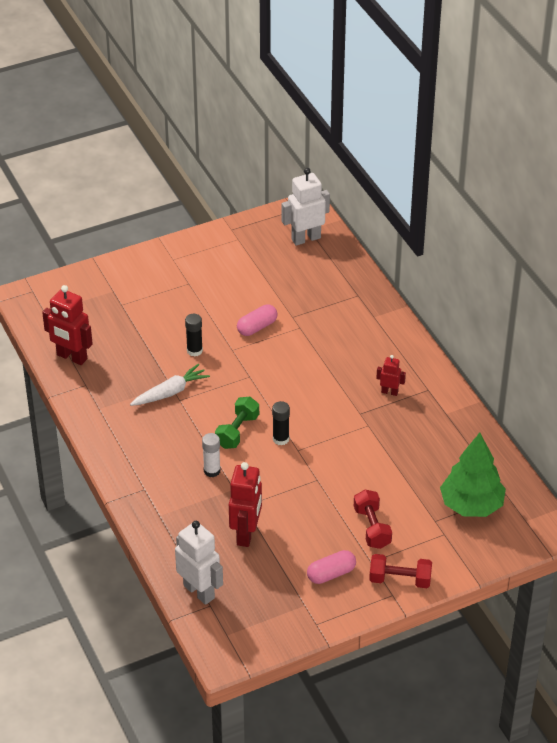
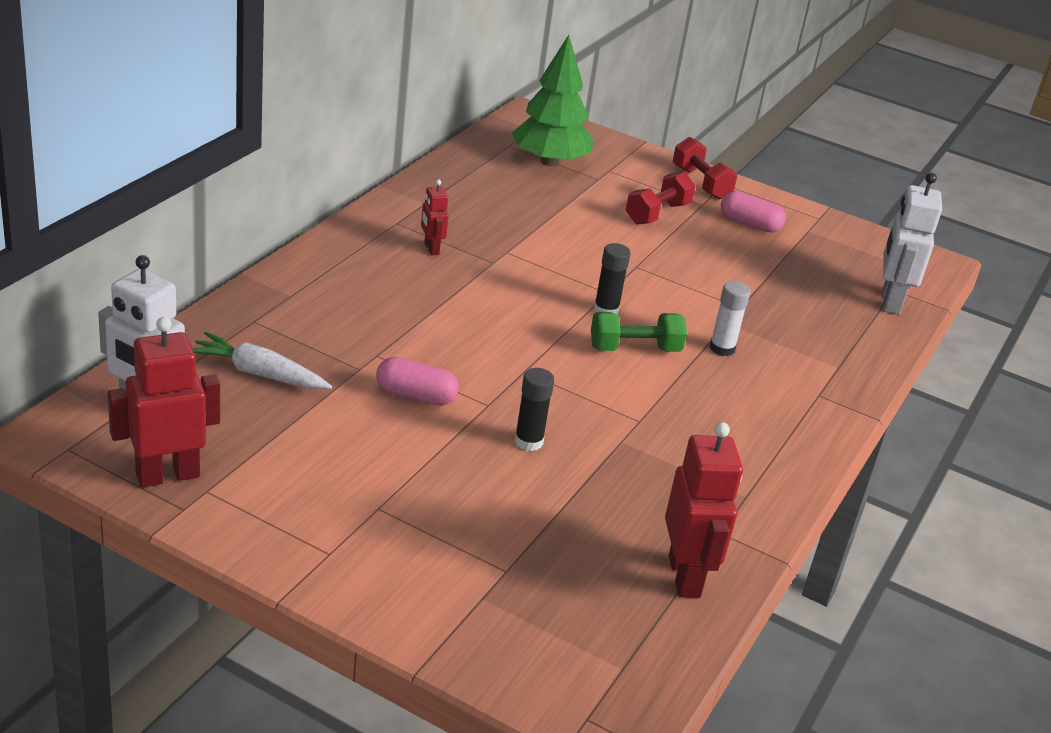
camera: 130 degrees left, 10 degrees down
white carrot [130,364,210,406] -> white carrot moved to [192,332,332,389]
red robot [229,462,262,547] -> red robot moved to [108,317,220,487]

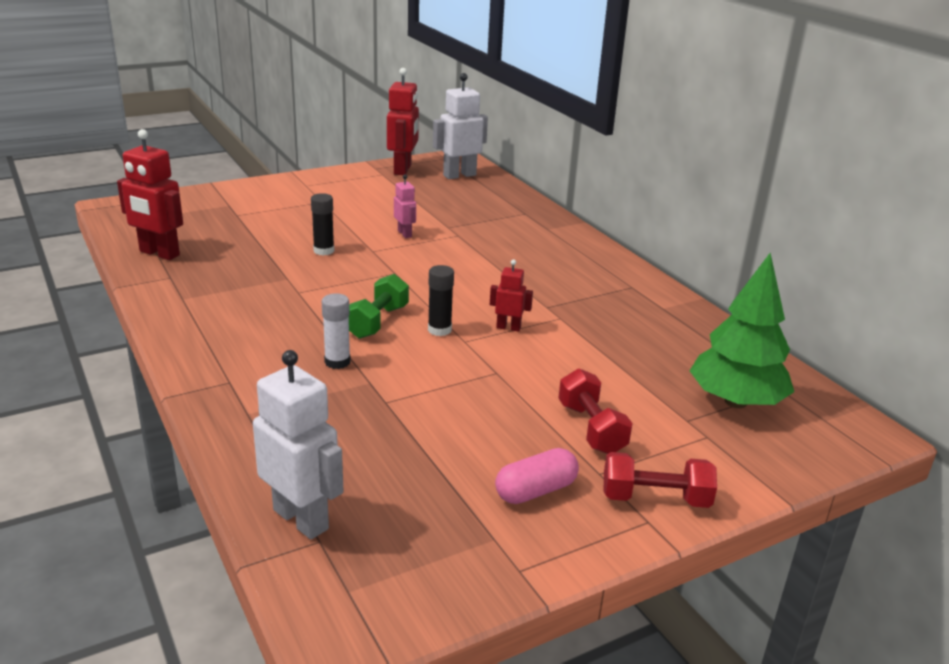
camera: 125 degrees right, 5 degrees down
white carrot [192,332,332,389] -> none
pink capsule [376,357,459,406] -> pink robot [394,174,416,238]
red robot [421,180,449,256] -> red robot moved to [490,259,533,332]

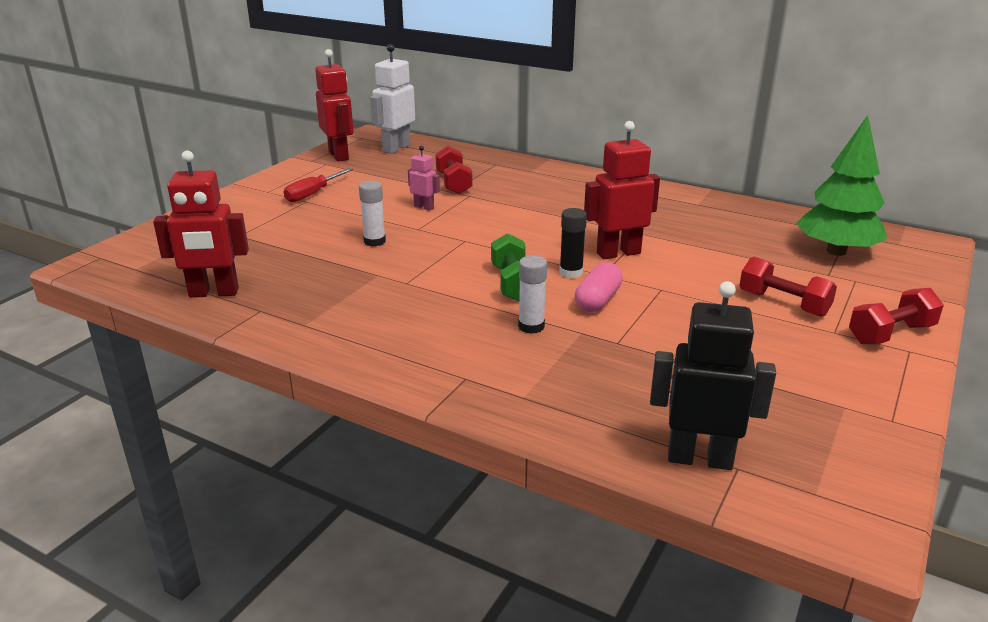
camera: 30 degrees left, 0 degrees up
white robot [253,350,344,539] -> black robot [650,281,776,470]
black glue stick [311,193,334,255] -> white glue stick [359,181,386,247]
red robot [490,259,533,332] -> red robot [584,121,660,259], size x1.89
pink capsule [495,448,579,504] -> pink capsule moved to [575,262,623,312]
none -> red screwdriver [284,168,353,202]
none -> red dumbbell [435,146,473,195]

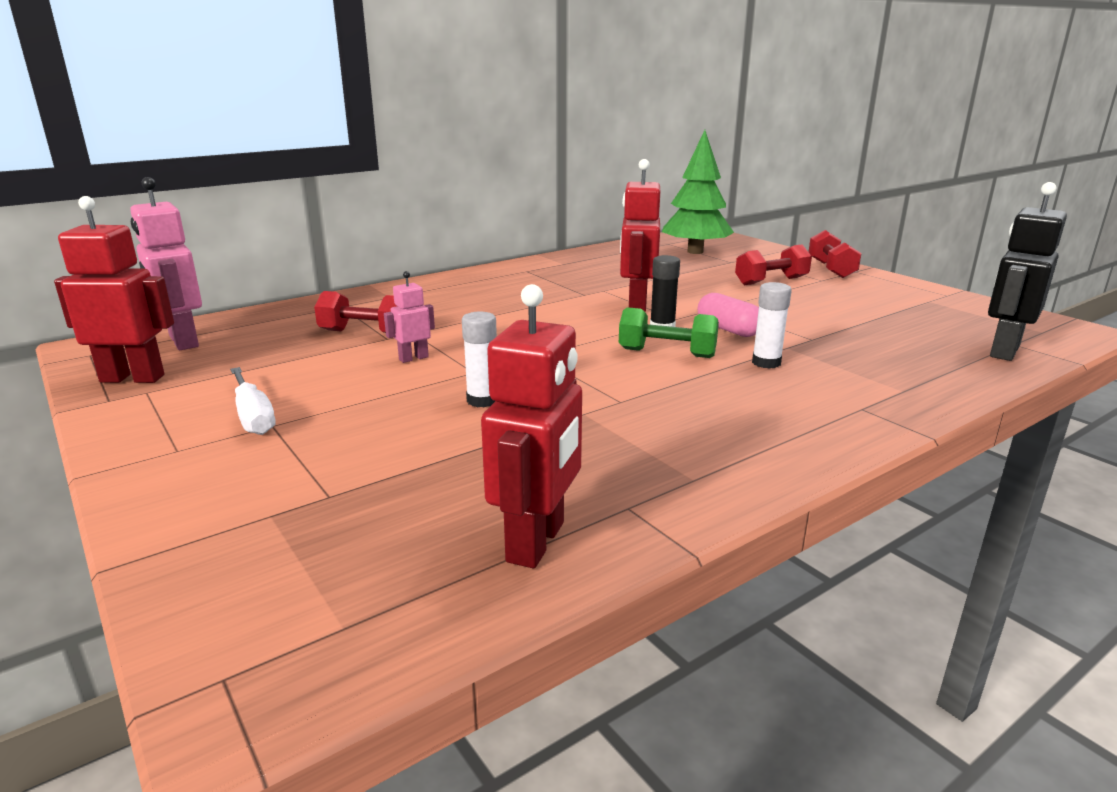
camera: 65 degrees left, 5 degrees down
red screwdriver [284,168,353,202] -> white screwdriver [230,367,275,435]
white robot [370,44,415,154] -> pink robot [130,177,202,350]

